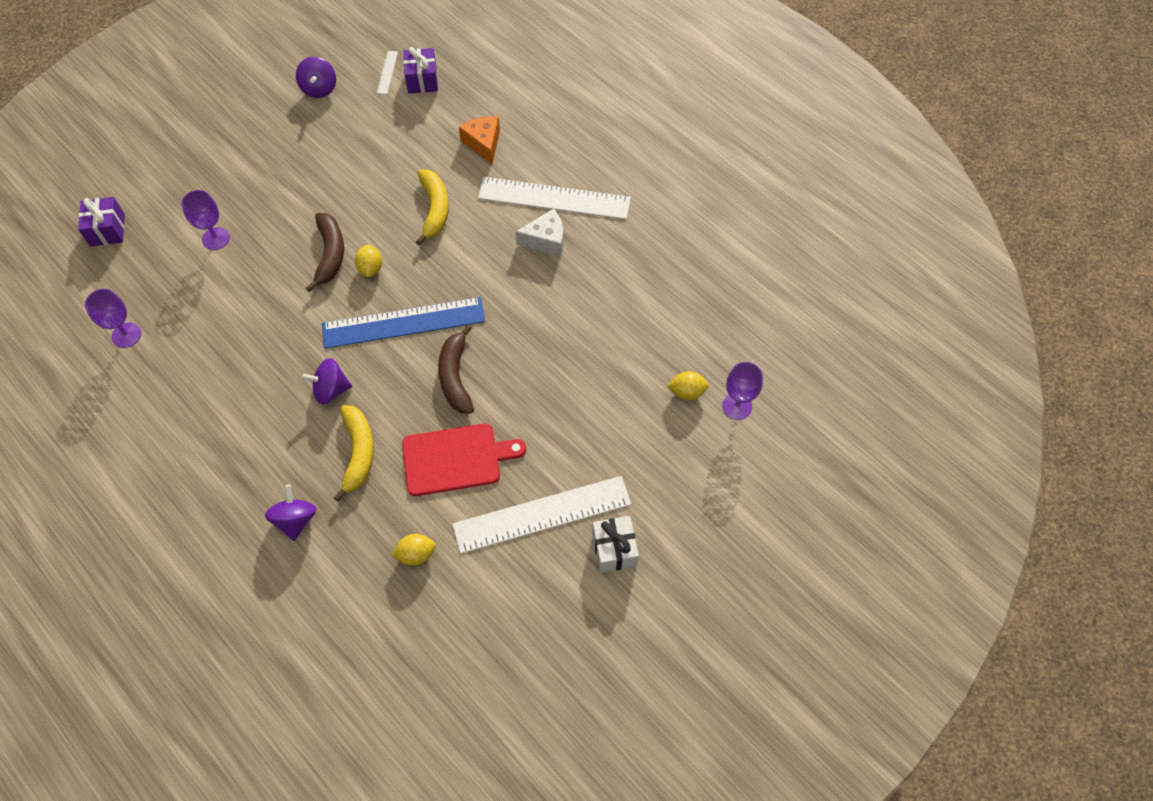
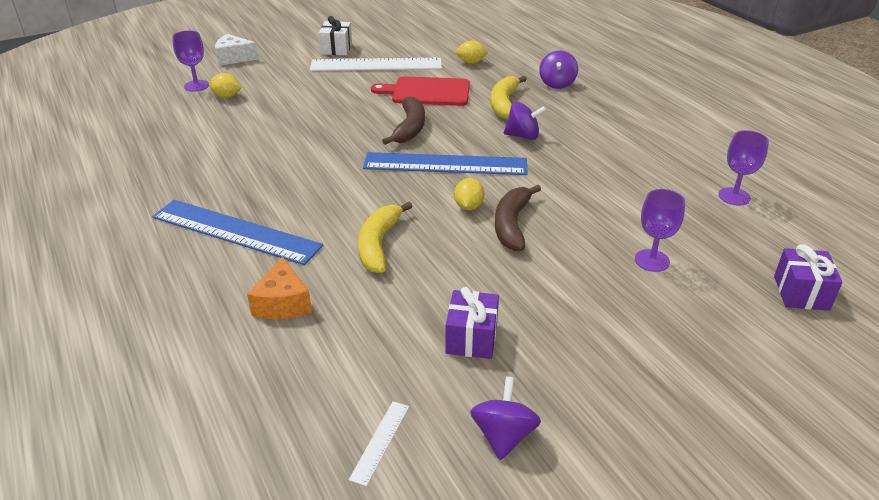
camera: 165 degrees left, 25 degrees down
purple gift [404,47,438,93] -> purple gift moved to [445,287,499,359]
white ruler [478,177,631,220] -> blue ruler [152,200,323,265]
white cheese [516,208,563,257] -> white cheese moved to [215,34,258,66]

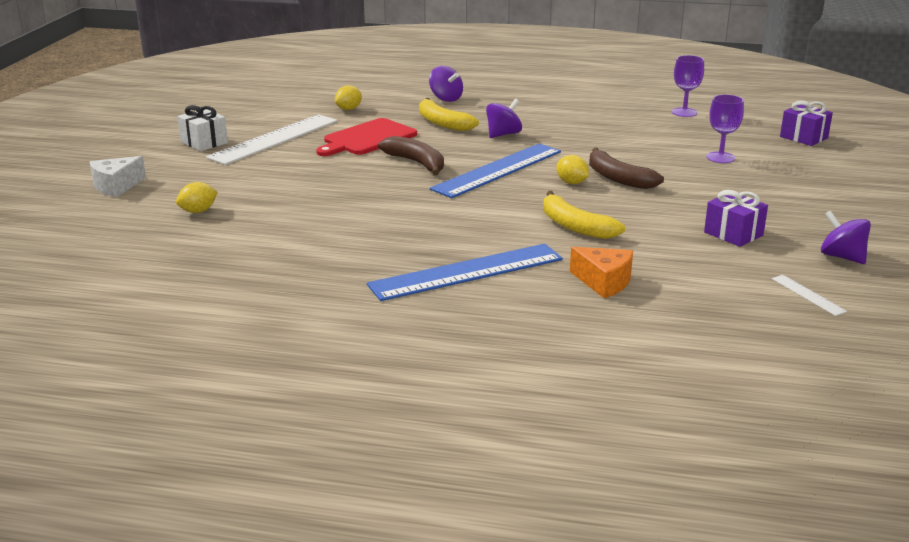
camera: 50 degrees left, 10 degrees down
purple goblet [172,30,209,92] -> none

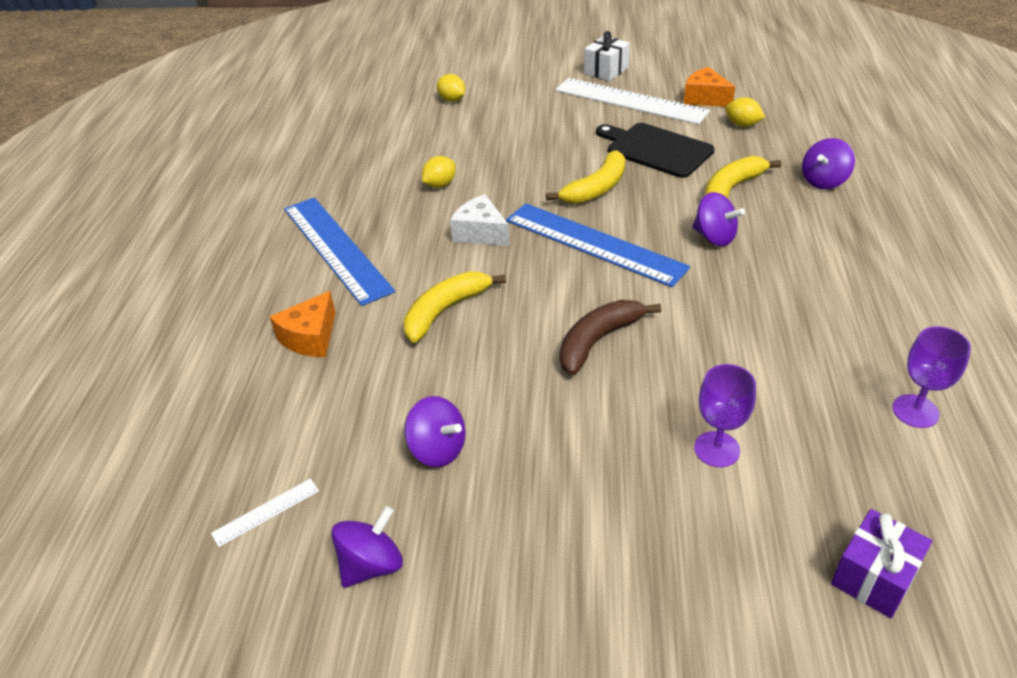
camera: 85 degrees right, 15 degrees up
white cheese [90,156,146,197] -> white cheese moved to [450,194,510,246]
red cutting board [316,118,417,156] -> black cutting board [596,123,715,178]
brown banana [378,136,444,176] -> yellow banana [546,150,625,204]
yellow lemon [557,155,589,184] -> yellow lemon moved to [422,156,456,188]
purple gift [704,190,768,247] -> purple spinning top [404,396,466,467]
none -> orange cheese [683,67,735,107]

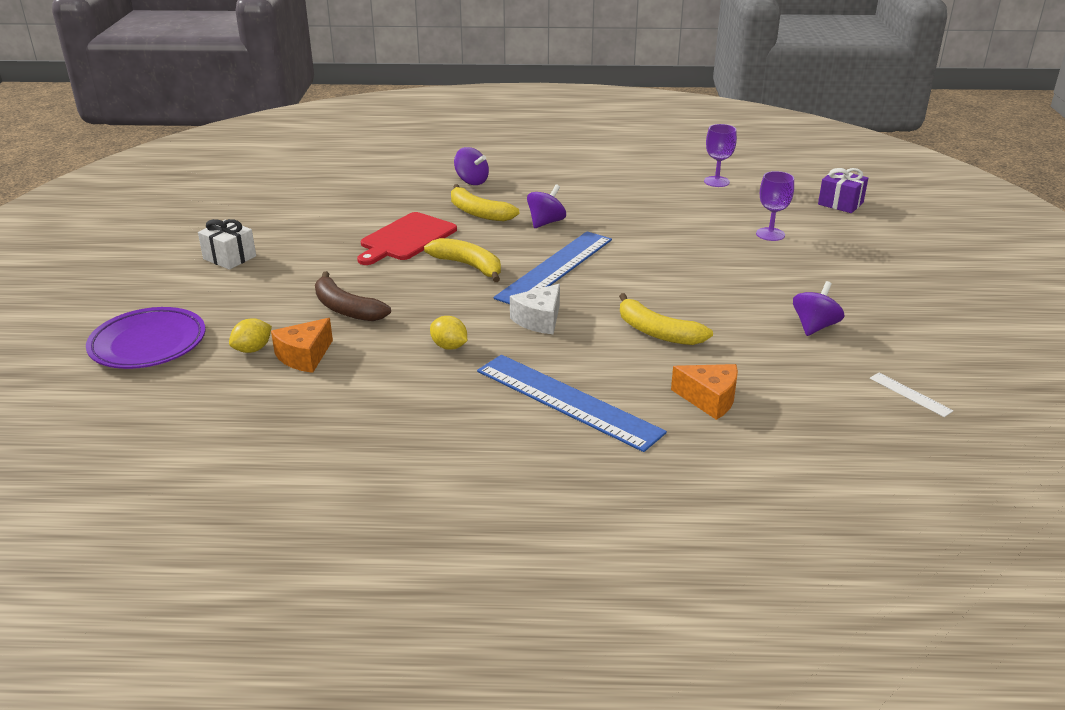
camera: 95 degrees left, 10 degrees down
blue ruler [284,197,395,306] -> blue ruler turned 75 degrees clockwise [477,355,667,452]
purple spinning top [331,506,403,588] -> none
white ruler [555,78,710,125] -> none
brown banana [560,300,661,375] -> brown banana moved to [315,271,391,321]
black cutting board [596,123,715,178] -> red cutting board [357,212,457,265]
orange cheese [683,67,735,107] -> orange cheese moved to [271,318,333,373]
yellow lemon [725,97,765,127] -> none
none -> purple plate [86,307,205,369]

